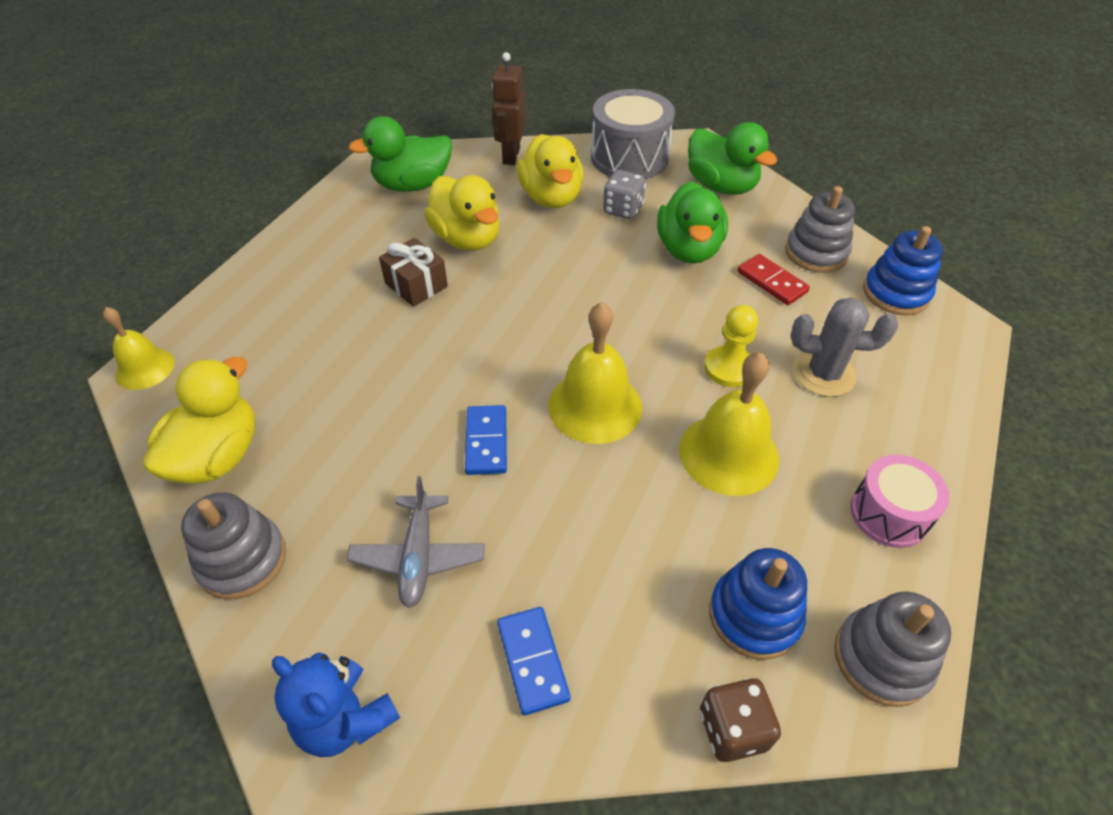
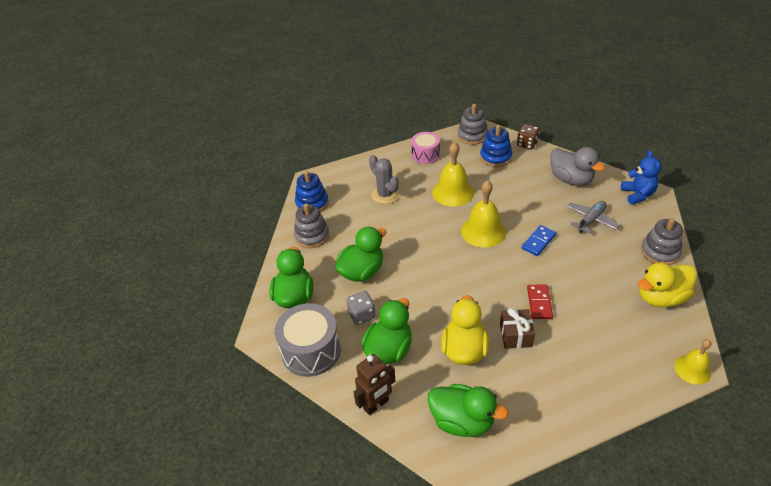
camera: 135 degrees left, 5 degrees down
blue domino [497,607,571,716] -> grey duck [550,147,605,186]
yellow duck [517,134,584,208] -> green duck [361,298,412,365]
yellow pawn [704,305,758,387] -> none
red domino [737,254,810,305] -> red domino moved to [527,285,553,319]

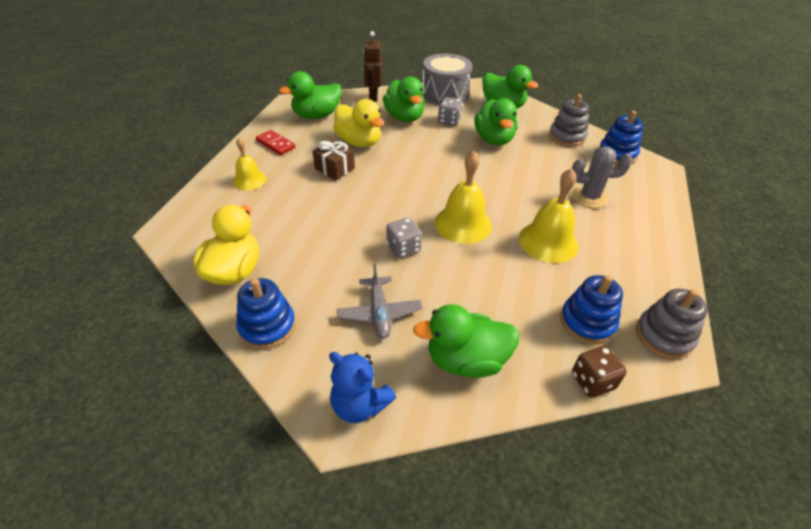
camera: 125 degrees right, 0 degrees up
pink drum [411,132,440,164] -> none
blue domino [522,225,556,256] -> grey dice [386,218,422,258]
red domino [527,285,553,319] -> red domino moved to [256,130,296,155]
grey duck [550,147,605,186] -> green duck [413,304,520,378]
grey stacking toy [641,218,683,265] -> blue stacking toy [236,278,296,349]
yellow bell [674,339,711,385] -> yellow bell moved to [233,138,266,190]

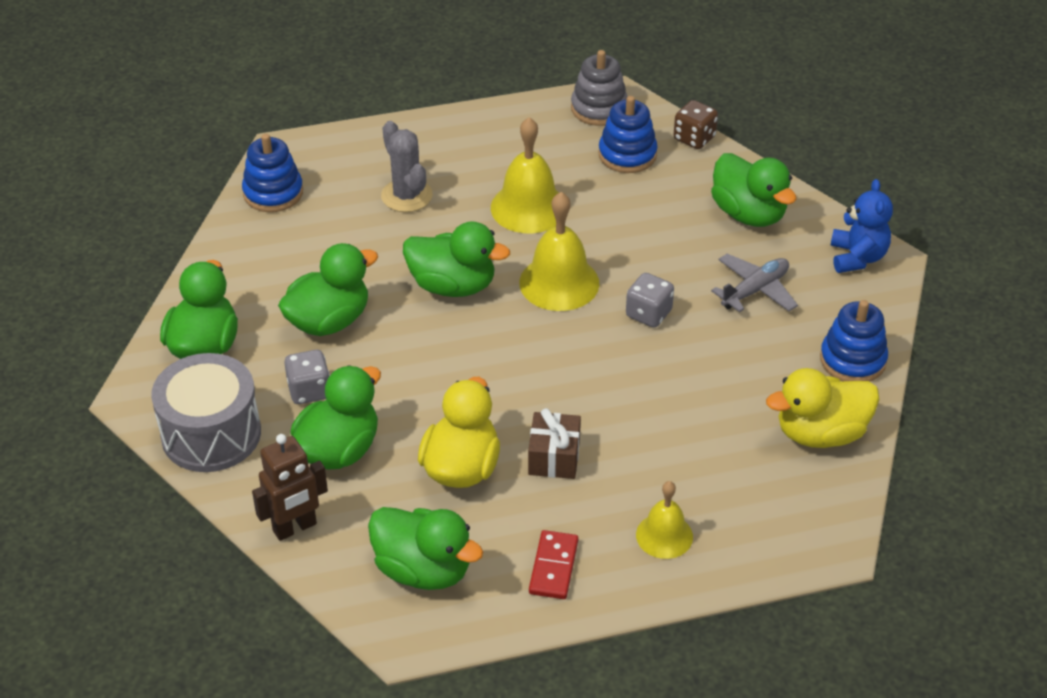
camera: 120 degrees left, 0 degrees up
grey stacking toy [549,94,589,146] -> none
none -> green duck [403,221,510,297]

